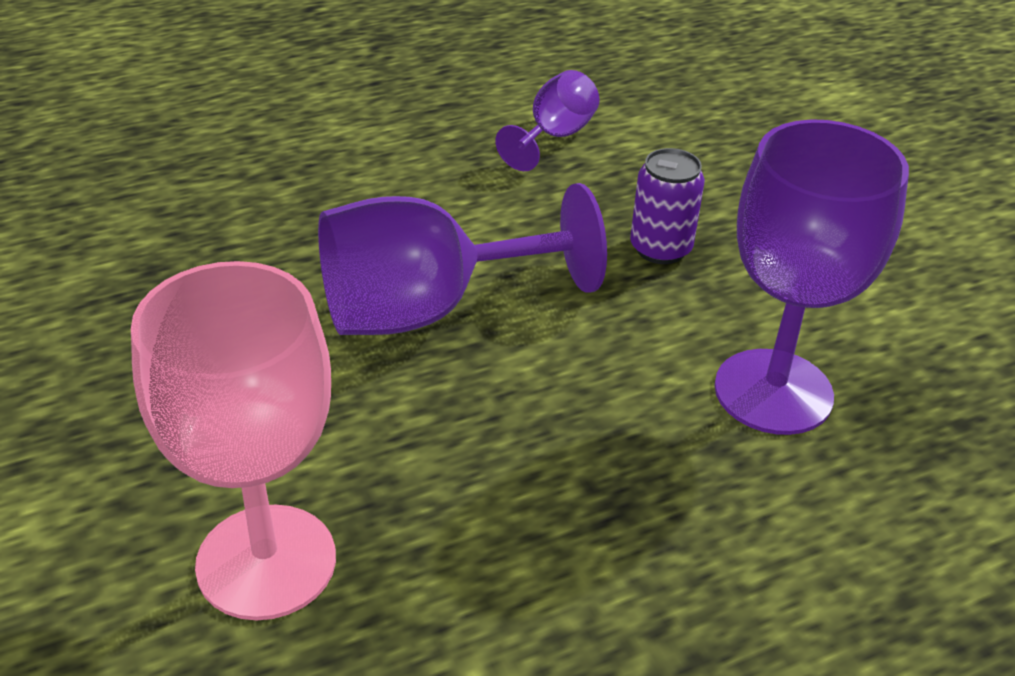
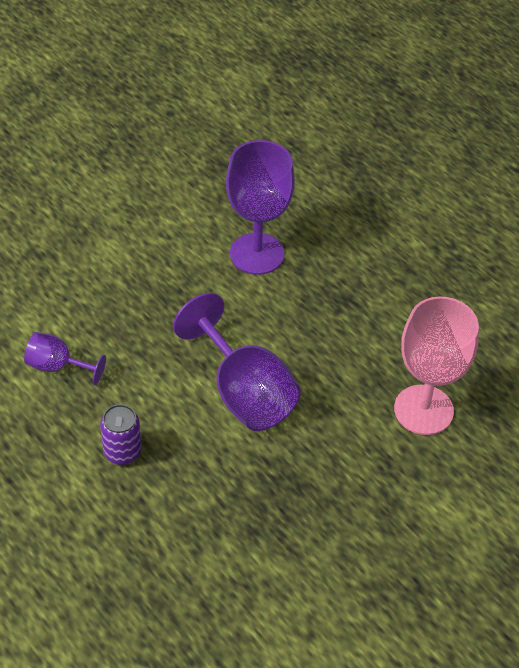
camera: 105 degrees left, 10 degrees up
purple can [630,148,705,264] -> purple can moved to [100,404,141,465]

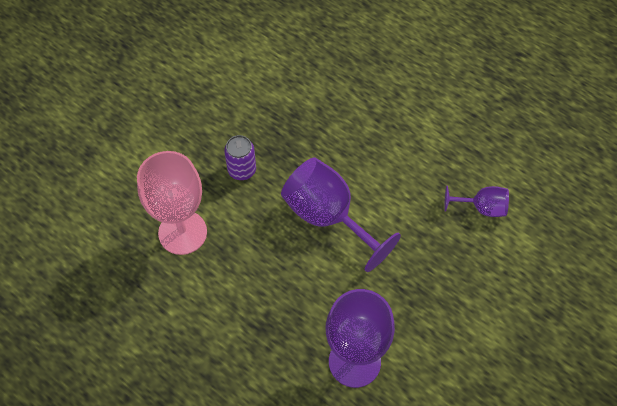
camera: 170 degrees right, 10 degrees up
purple can [100,404,141,465] -> purple can moved to [224,135,256,180]

